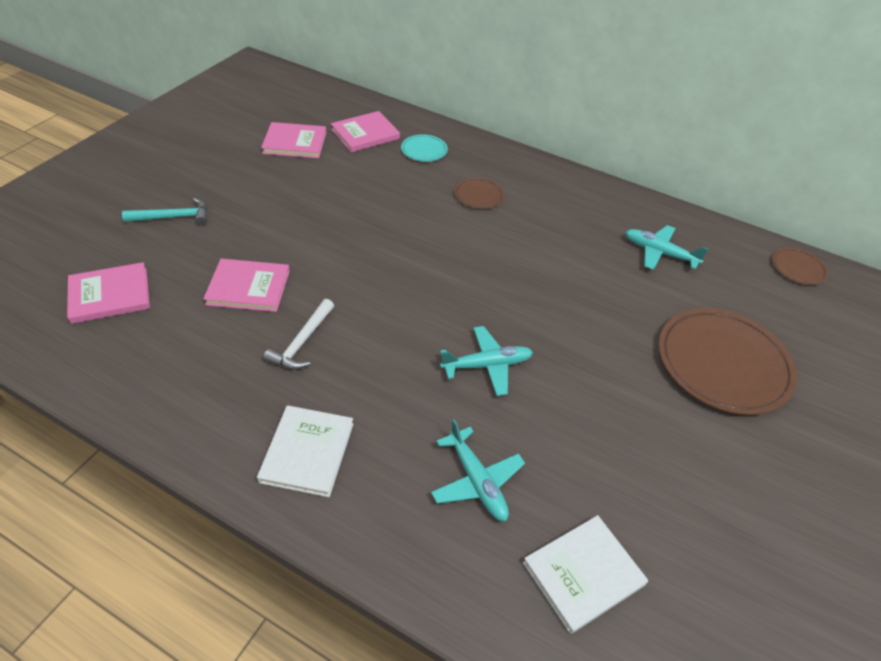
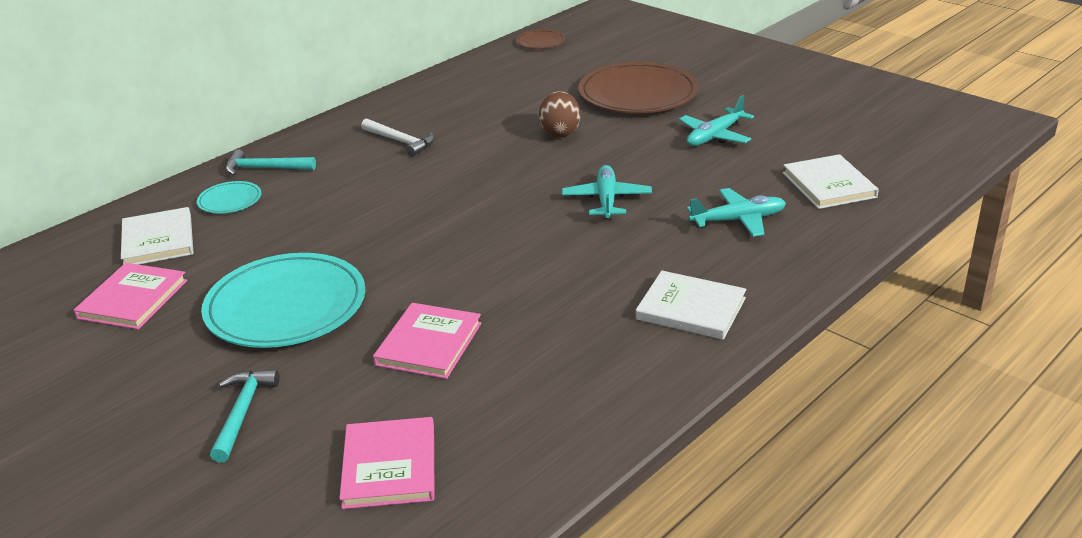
camera: 70 degrees left, 15 degrees down
white hammer [263,299,334,370] -> white hammer moved to [361,118,435,157]
pink book [331,111,400,152] -> white book [121,207,193,265]
brown plate [455,178,504,209] -> none
turquoise plane [625,225,709,270] -> turquoise plane moved to [679,95,754,146]
none -> turquoise plate [201,253,365,348]
none -> turquoise hammer [226,149,316,176]
none -> brown egg [539,91,581,138]

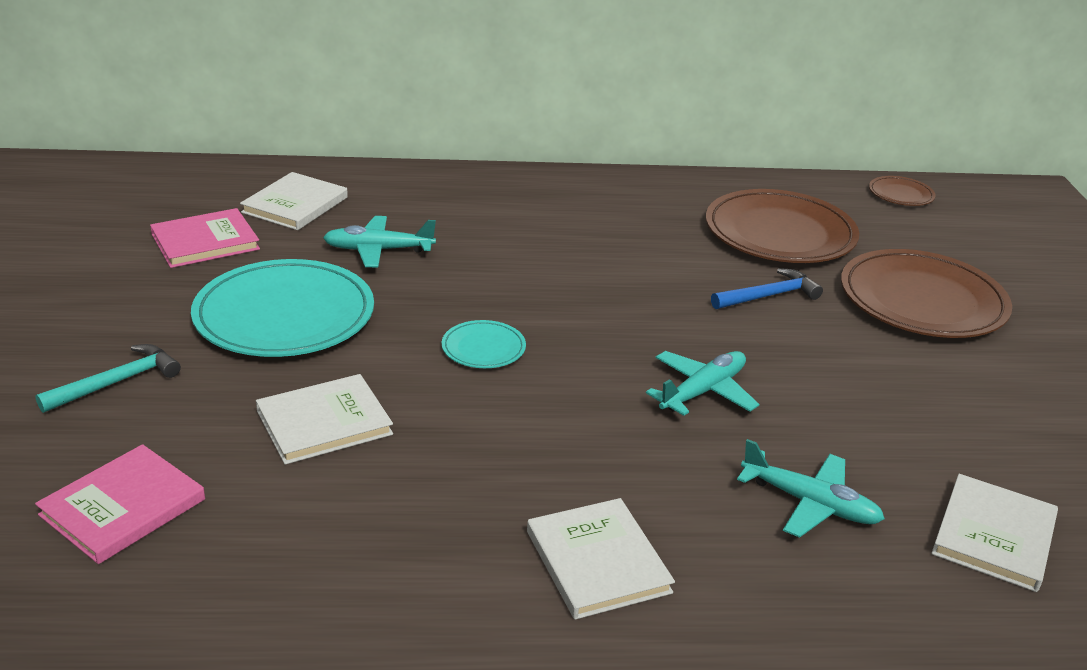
camera: 40 degrees right, 0 degrees up
turquoise plate [197,181,262,214] -> turquoise plate moved to [442,320,526,368]
turquoise hammer [226,149,316,176] -> none
white hammer [361,118,435,157] -> none
pink book [373,303,482,379] -> white book [256,374,393,465]
brown egg [539,91,581,138] -> blue hammer [711,268,823,309]
turquoise plane [679,95,754,146] -> turquoise plane moved to [323,216,436,268]
none -> brown plate [706,189,859,263]

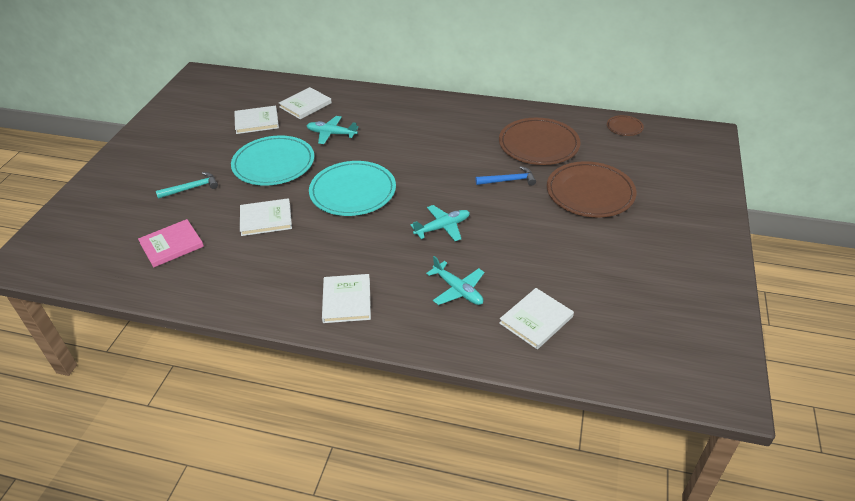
camera: 20 degrees right, 10 degrees up
pink book [150,208,260,268] -> white book [234,106,279,134]
turquoise plate [442,320,526,368] -> turquoise plate [309,161,396,216], size x2.17

